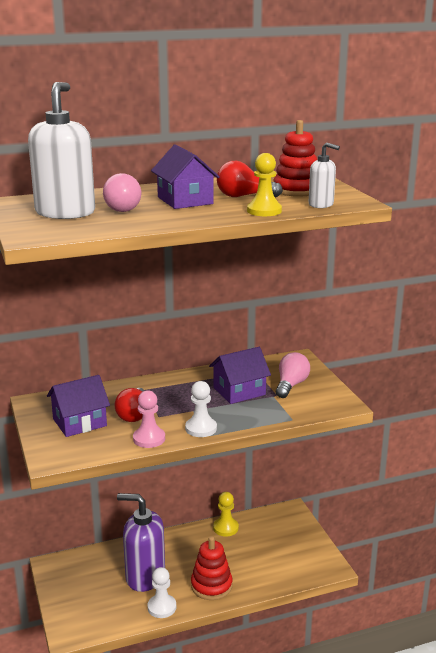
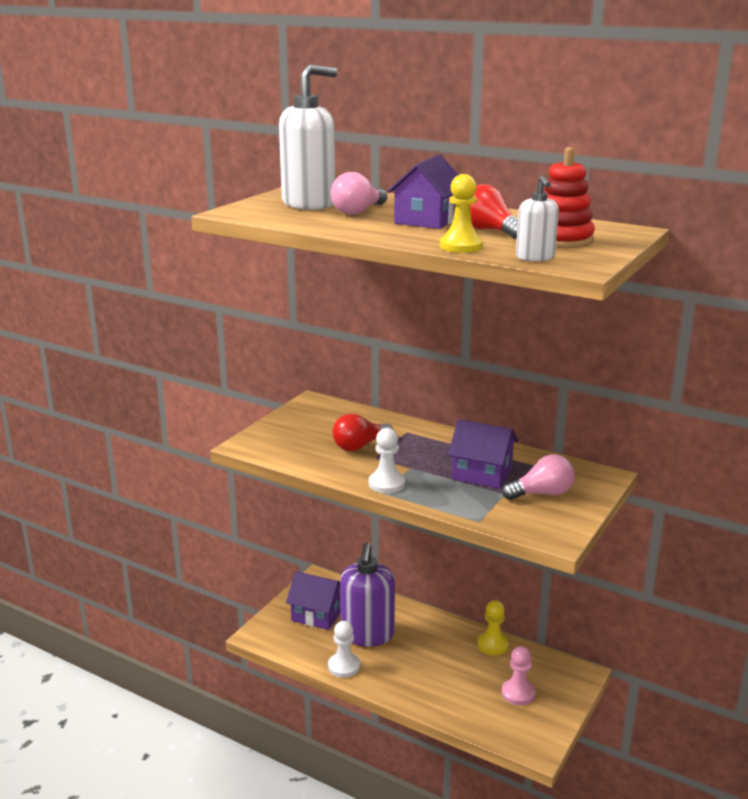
camera: 50 degrees right, 0 degrees up
purple house [47,375,110,437] -> purple house moved to [286,571,341,630]
purple soap dispenser [117,493,165,592] -> purple soap dispenser turned 150 degrees counterclockwise [340,543,395,647]
pink pawn [133,390,165,448] -> pink pawn moved to [502,646,536,705]
red stacking toy [191,536,232,600] -> none

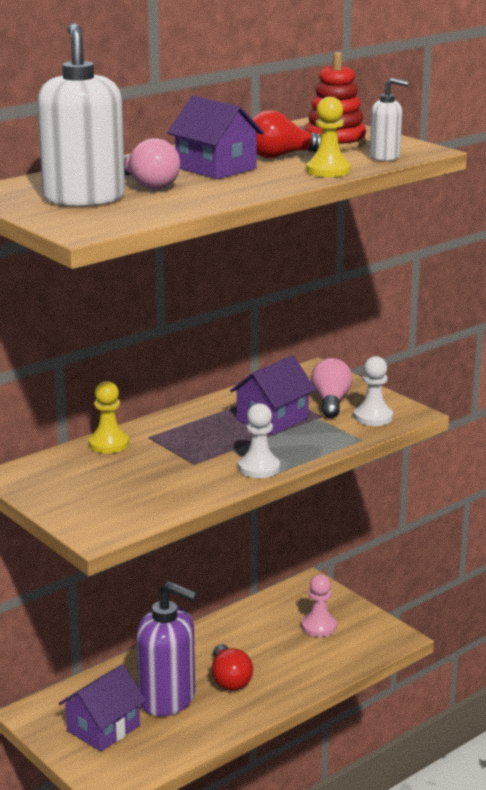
camera: 70 degrees left, 0 degrees up
white pawn [328,621,360,678] -> white pawn moved to [354,356,393,426]
red light bulb [332,414,393,451] -> red light bulb moved to [212,644,253,691]
yellow pawn [477,600,509,655] -> yellow pawn moved to [88,381,129,453]

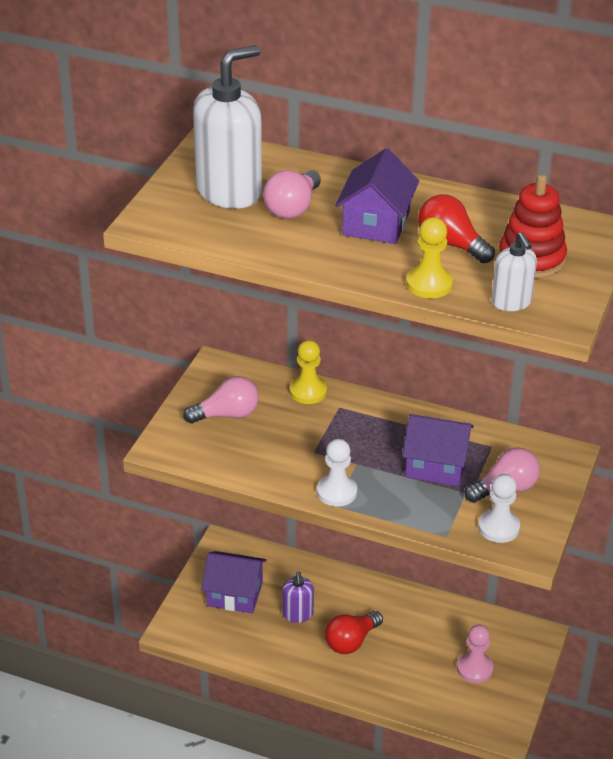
camera: 60 degrees right, 15 degrees up
purple soap dispenser [136,581,198,716] -> purple soap dispenser [282,571,314,623], size x0.51
none -> pink light bulb [183,376,259,424]

